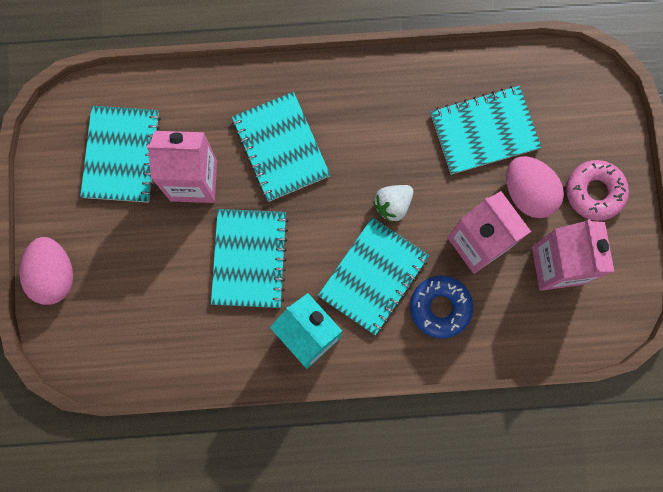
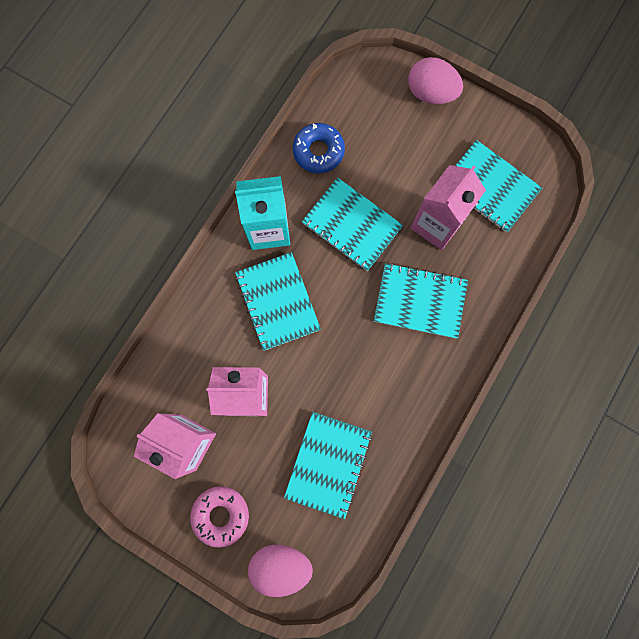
camera: 125 degrees right, 0 degrees up
white strawberry [373,185,413,222] -> none
blue donut [410,276,473,338] -> blue donut moved to [293,123,345,173]
pink egg [506,156,564,218] -> pink egg moved to [248,545,313,597]

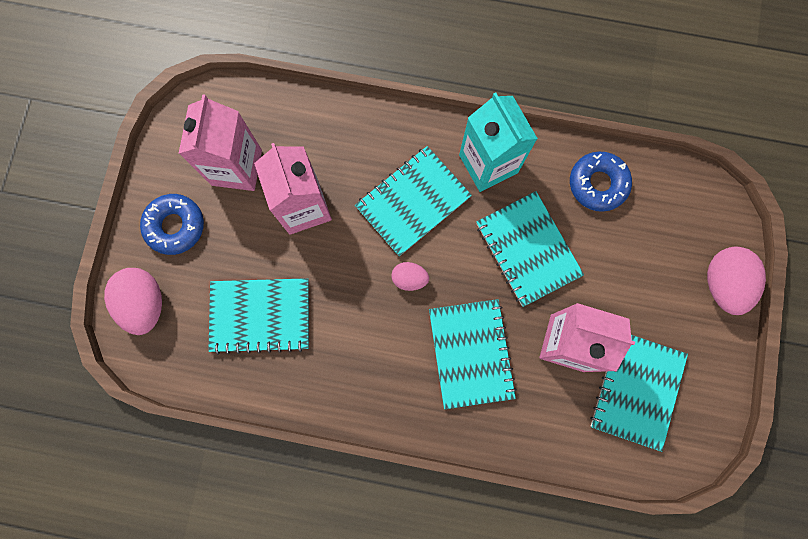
camera: 70 degrees right, 0 degrees up
pink donut [190,486,249,548] -> blue donut [140,194,204,255]
turquoise notebook [302,177,403,271] -> turquoise notebook turned 45 degrees counterclockwise [476,191,584,307]
none -> pink egg [391,262,429,291]

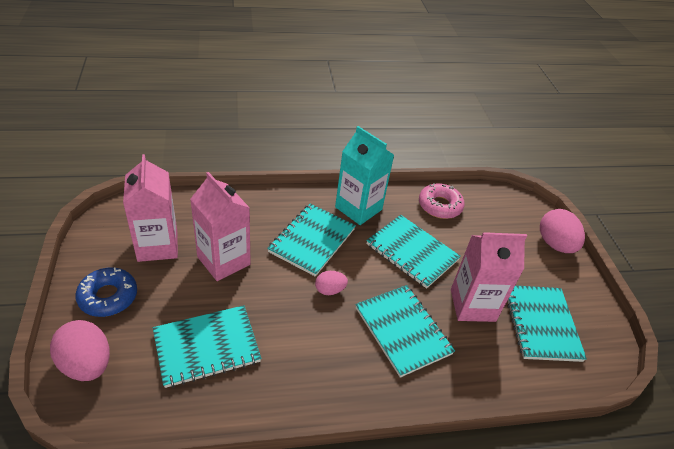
camera: 25 degrees left, 35 degrees down
blue donut [570,151,632,212] -> pink donut [419,183,465,219]

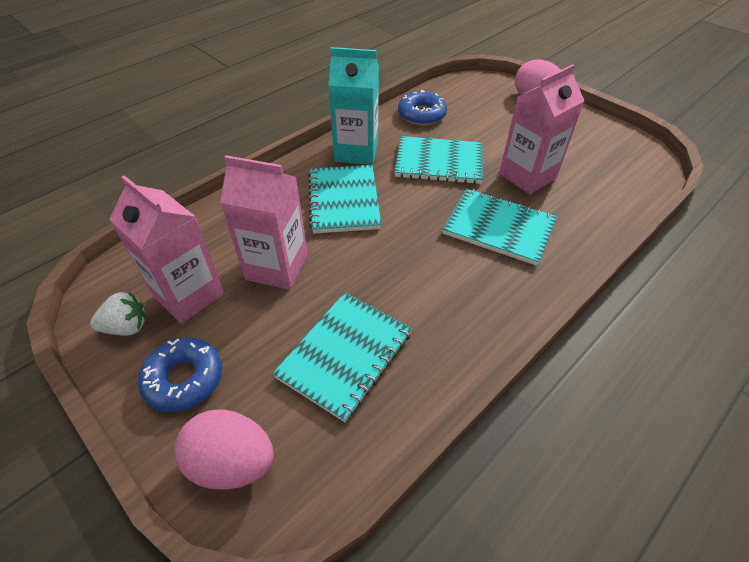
camera: 30 degrees left, 5 degrees up
pink egg [315,271,348,295] -> none
pink donut [419,183,465,219] -> blue donut [398,90,447,125]
turquoise notebook [507,285,587,362] -> none
none -> white strawberry [90,291,146,336]

